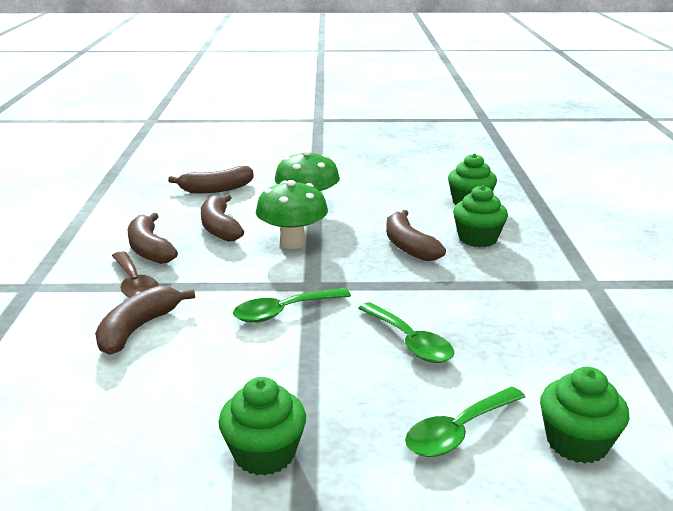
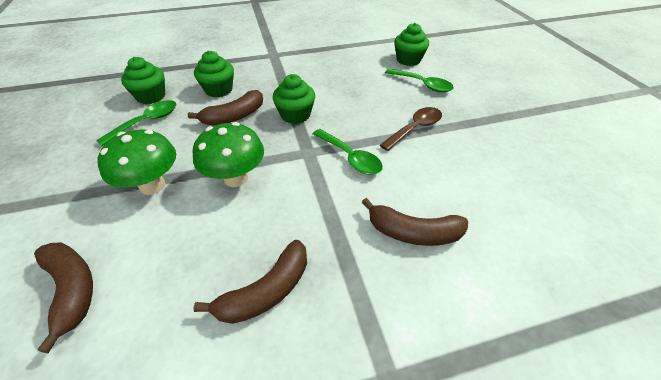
camera: 105 degrees left, 20 degrees up
brown spoon [112,251,159,298] -> brown spoon moved to [380,107,442,151]
brown banana [201,194,244,242] -> none
green cupcake [218,377,306,476] -> green cupcake moved to [273,74,315,124]
green spoon [358,302,454,363] -> green spoon moved to [97,100,176,146]

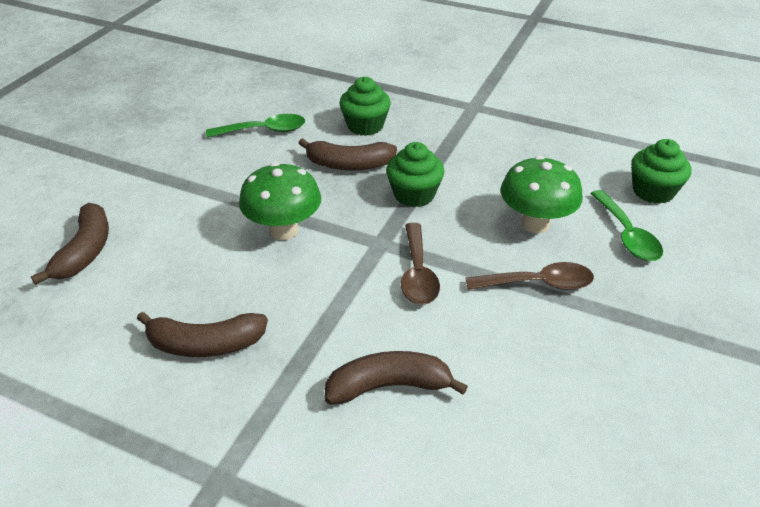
camera: 40 degrees right, 5 degrees down
green mushroom [97,130,176,195] -> green mushroom moved to [501,156,583,234]
green cupcake [121,57,165,104] -> none
green spoon [313,129,383,175] -> brown spoon [401,223,440,305]
brown banana [362,198,468,246] -> brown banana turned 120 degrees clockwise [325,351,468,405]

